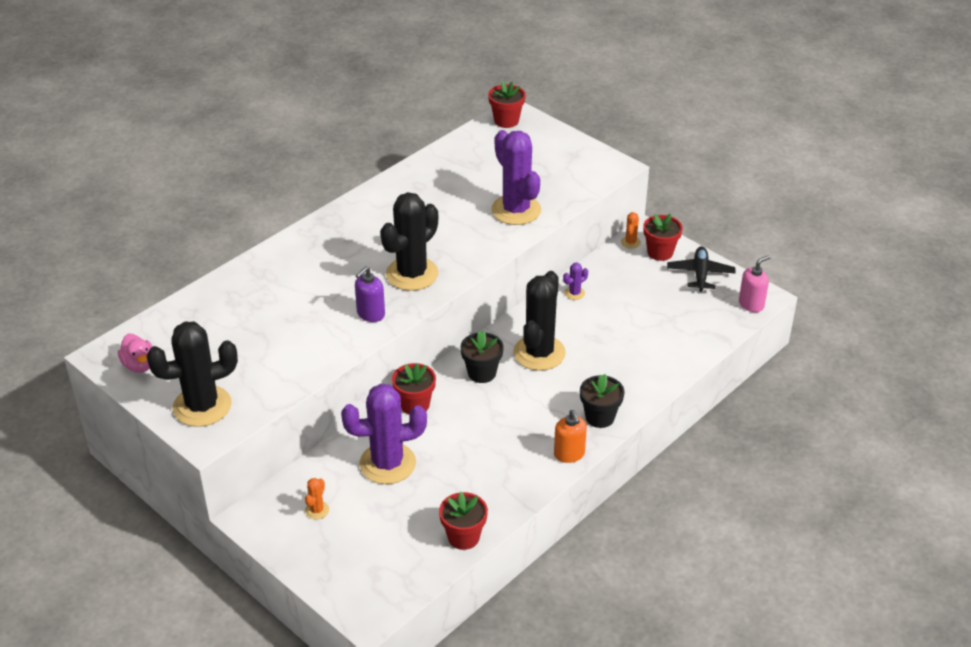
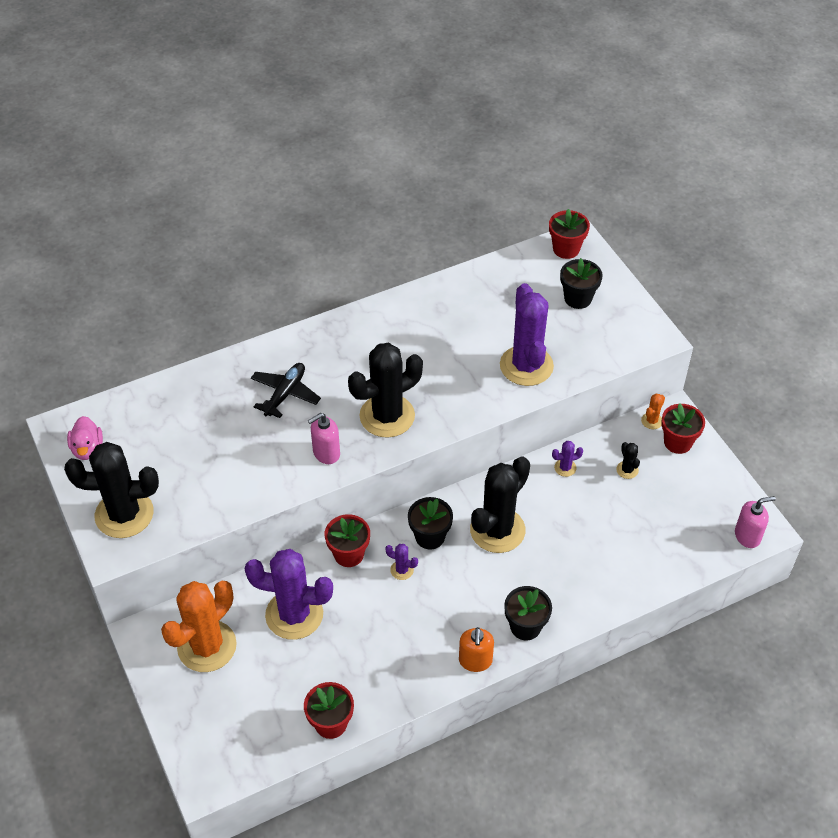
camera: 20 degrees right, 10 degrees up
orange cactus [305,478,329,520] -> orange cactus [161,581,237,672], size x2.41
purple soap dispenser [355,266,385,322] -> pink soap dispenser [308,413,340,464]
black plane [667,246,735,292] -> black plane moved to [251,363,321,418]
none -> purple cactus [385,544,418,580]
none -> black flower pot [560,258,603,309]
none -> black cactus [616,442,640,479]

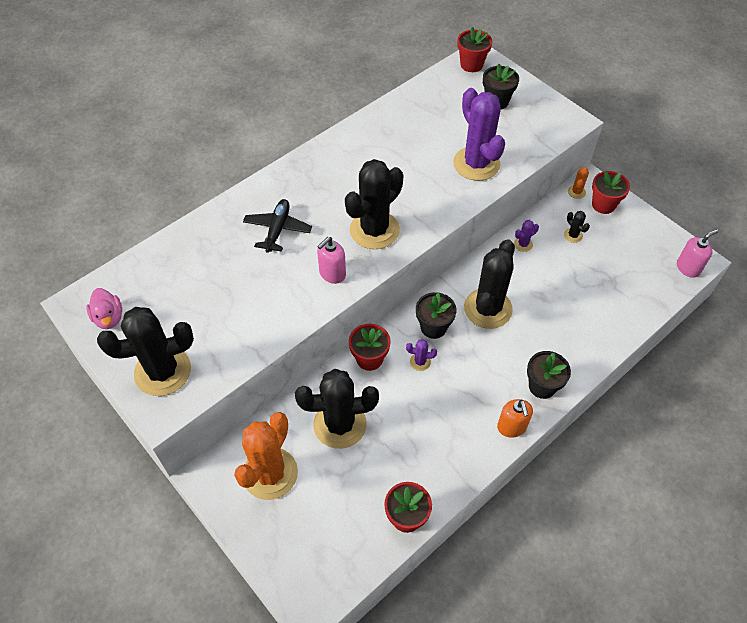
camera: 15 degrees left, 5 degrees up
purple cactus [244,549,333,640] -> black cactus [295,369,379,449]

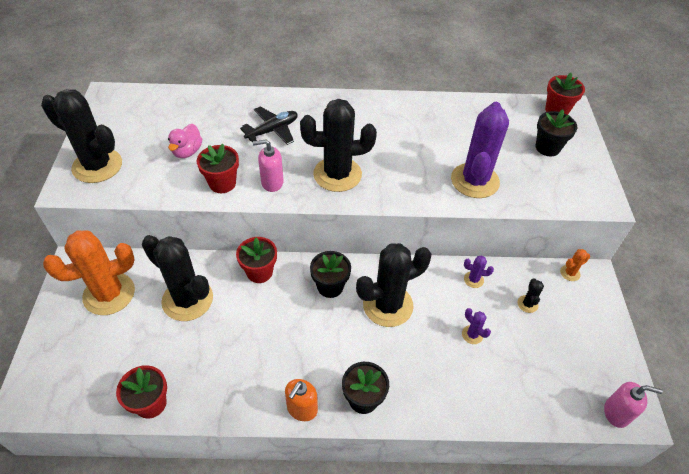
camera: 40 degrees right, 5 degrees down
pink duck [86,288,122,329] -> pink duck moved to [168,124,202,158]
purple cactus [406,339,437,371] -> purple cactus moved to [462,308,491,344]
red flower pot [592,171,630,214] -> red flower pot moved to [197,144,239,193]

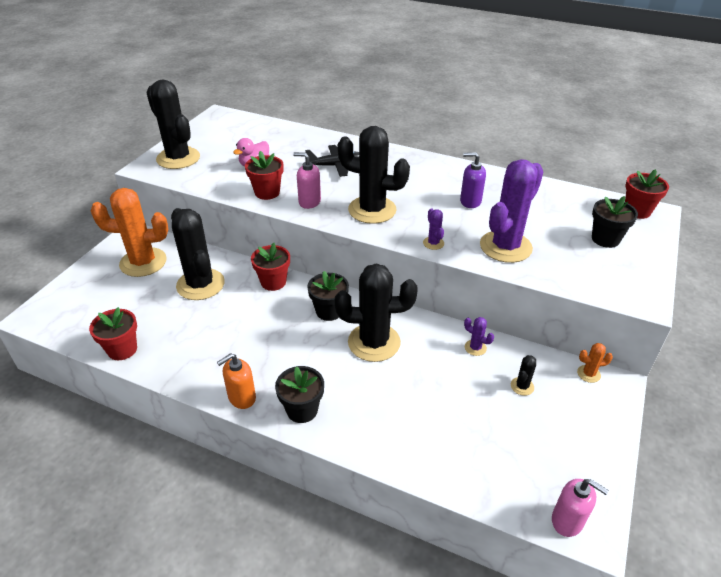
camera: 25 degrees right, 10 degrees down
purple cactus [462,308,491,344] -> purple cactus moved to [423,208,444,250]
none -> purple soap dispenser [460,152,486,208]

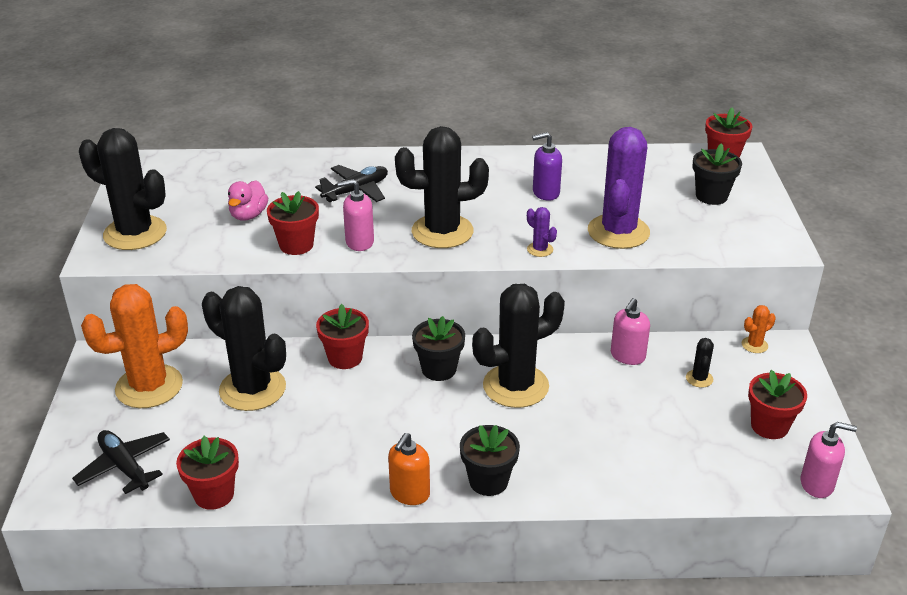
camera: 25 degrees left, 5 degrees down
purple cactus [464,317,494,356] -> pink soap dispenser [611,298,650,365]
none -> black plane [72,430,170,494]
none -> red flower pot [748,370,807,439]

